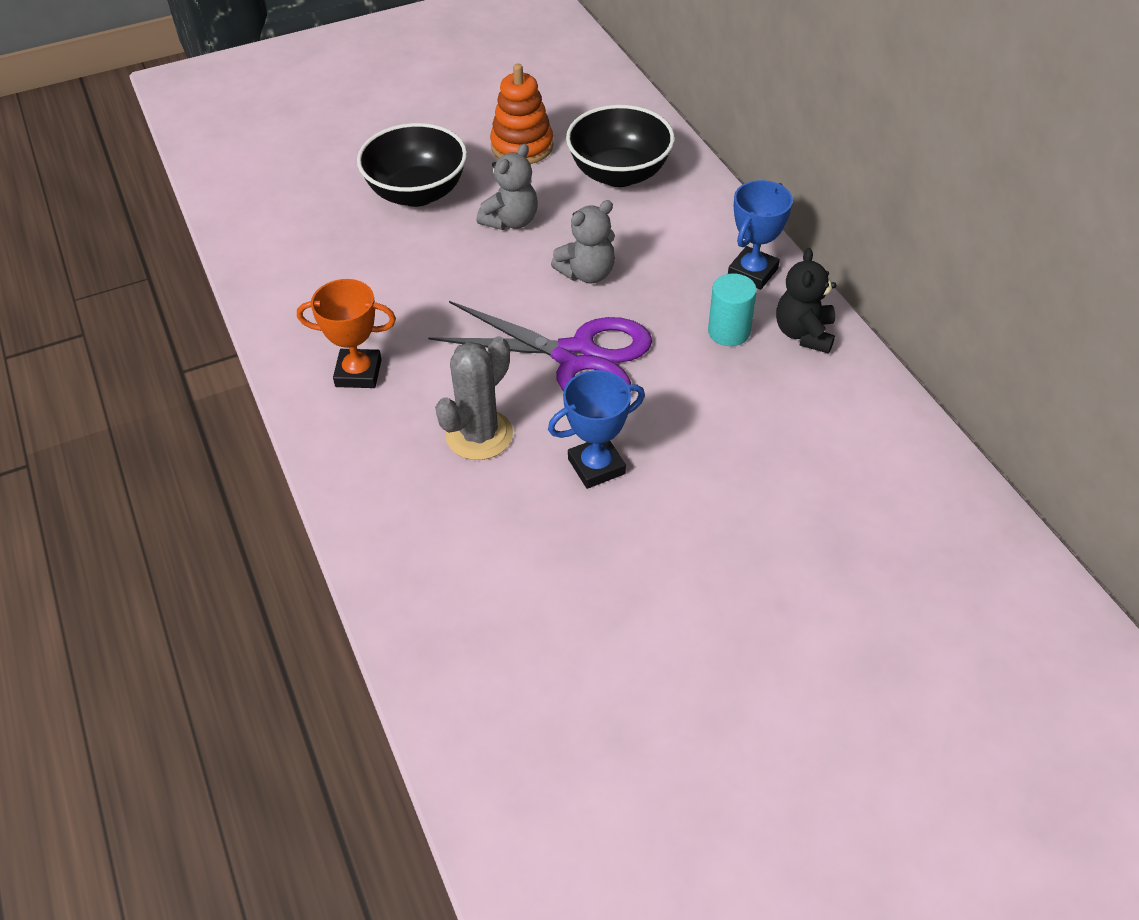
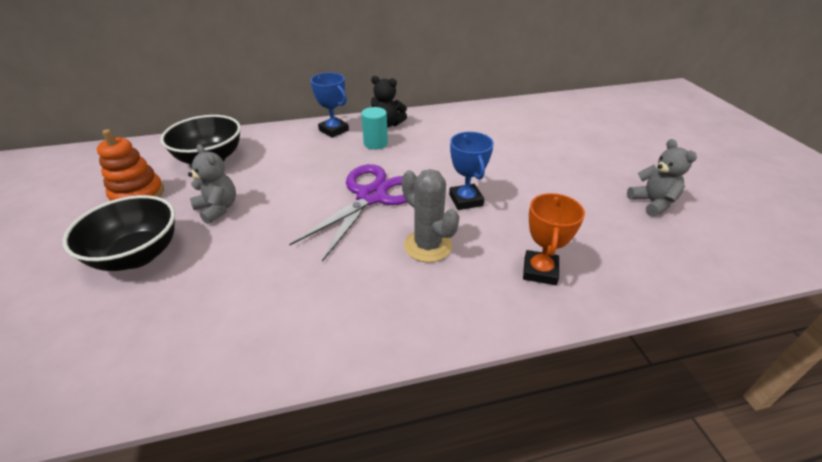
camera: 80 degrees left, 10 degrees down
orange trophy [297,279,396,388] -> orange trophy moved to [523,193,585,285]
grey teddy bear [551,200,615,283] -> grey teddy bear moved to [627,139,697,216]

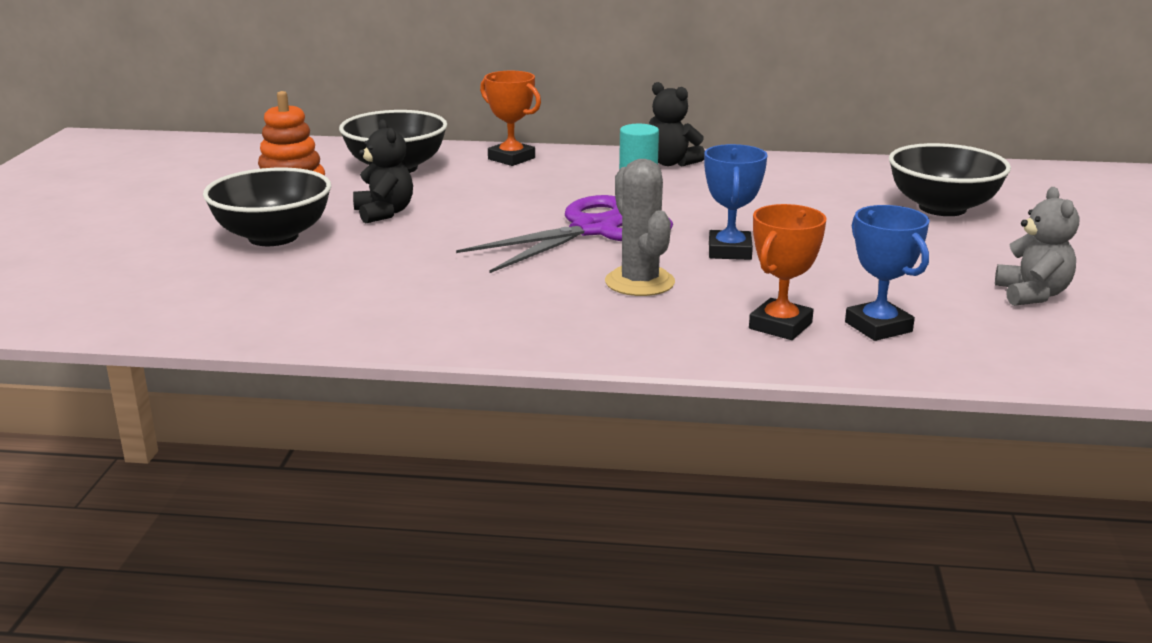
camera: 20 degrees right, 15 degrees down
grey teddy bear [188,144,236,224] -> black teddy bear [353,119,413,223]
blue trophy [310,73,349,138] -> blue trophy moved to [845,205,930,341]
none -> orange trophy [480,71,541,166]
none -> black bowl [889,143,1011,216]

